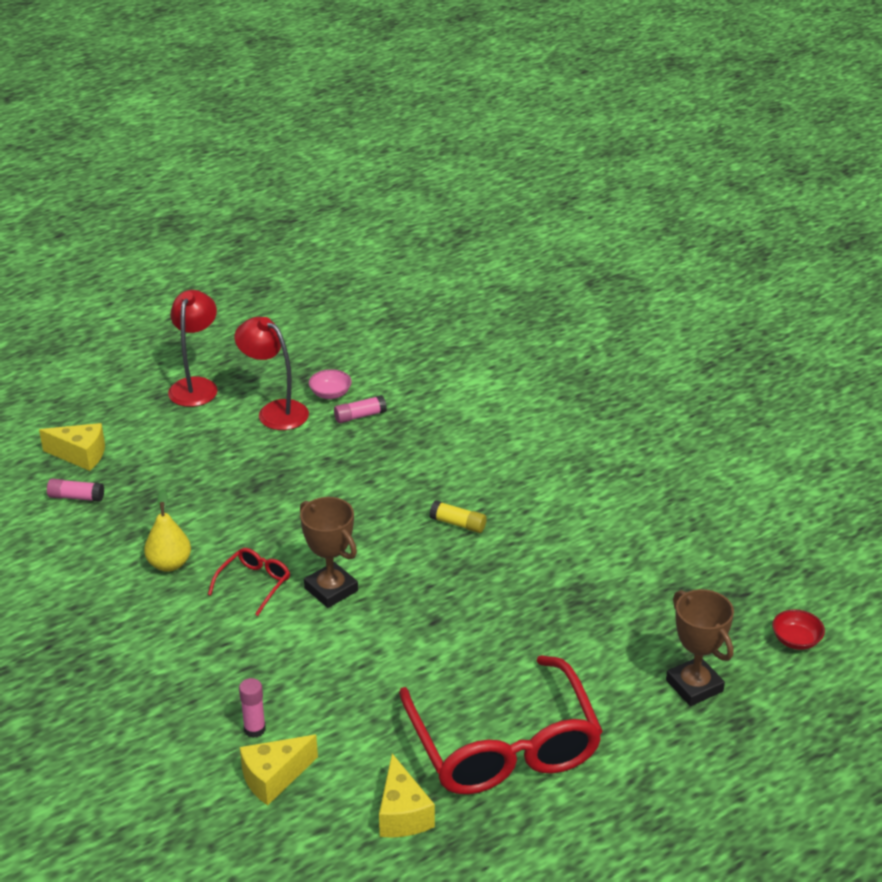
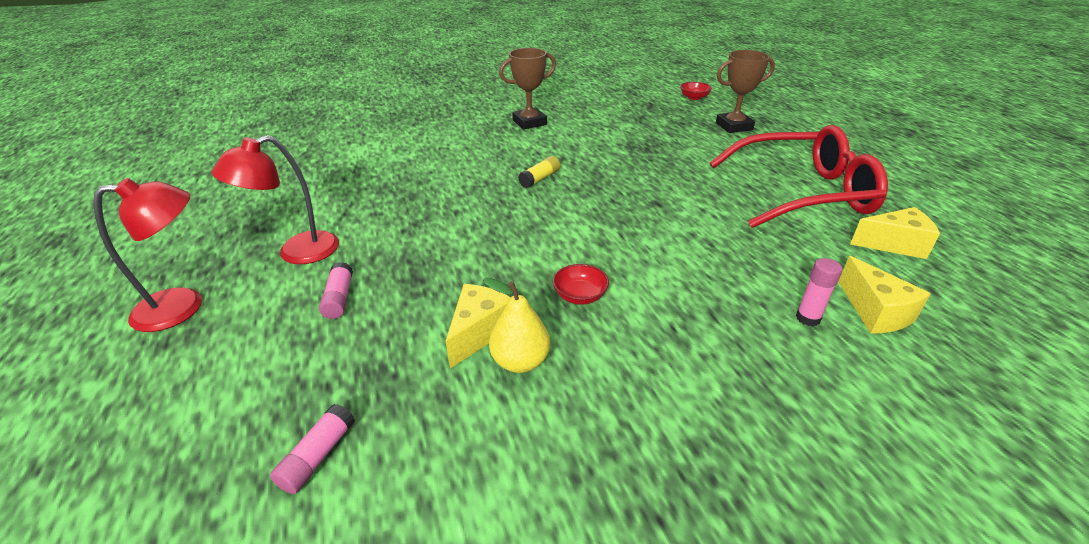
camera: 75 degrees left, 0 degrees up
yellow cheese [39,423,105,471] -> yellow cheese moved to [445,284,510,368]
red lamp [168,290,218,407] -> red lamp turned 135 degrees clockwise [93,178,202,332]
red glasses [208,548,290,616] -> red bowl [553,264,609,305]
brown trophy [300,497,358,608] -> brown trophy moved to [499,48,556,130]
pink bowl [309,369,352,399] -> none
pink glue stick [334,395,387,423] -> pink glue stick moved to [319,262,353,319]

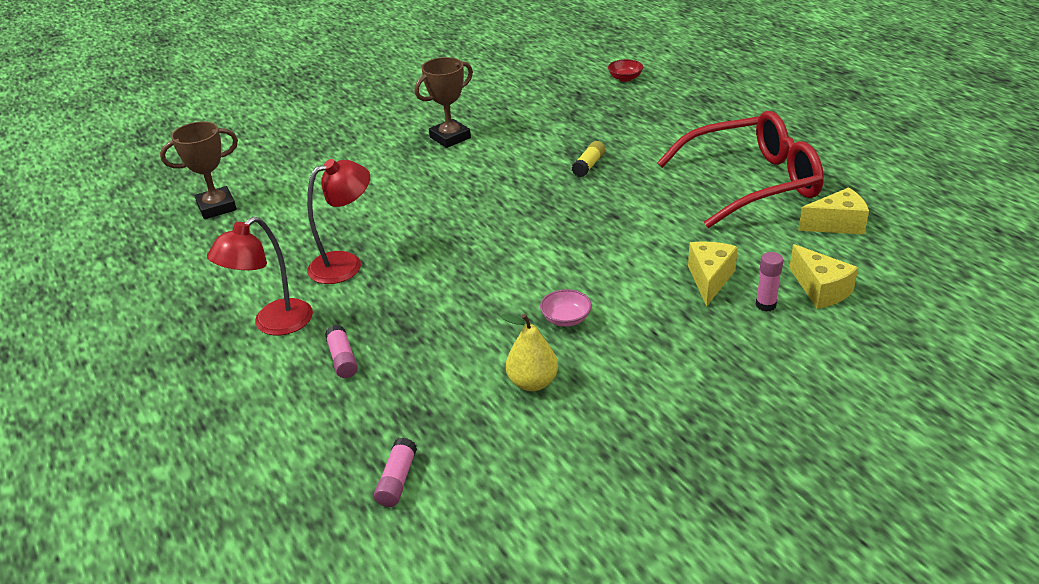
camera: 10 degrees left, 0 degrees up
red lamp [93,178,202,332] -> red lamp moved to [307,159,370,284]
yellow cheese [445,284,510,368] -> yellow cheese moved to [688,242,738,307]
yellow glue stick [518,156,560,188] -> yellow glue stick moved to [571,141,605,177]
red bowl [553,264,609,305] -> pink bowl [540,289,592,327]
brown trophy [716,50,775,133] -> brown trophy moved to [160,122,238,219]

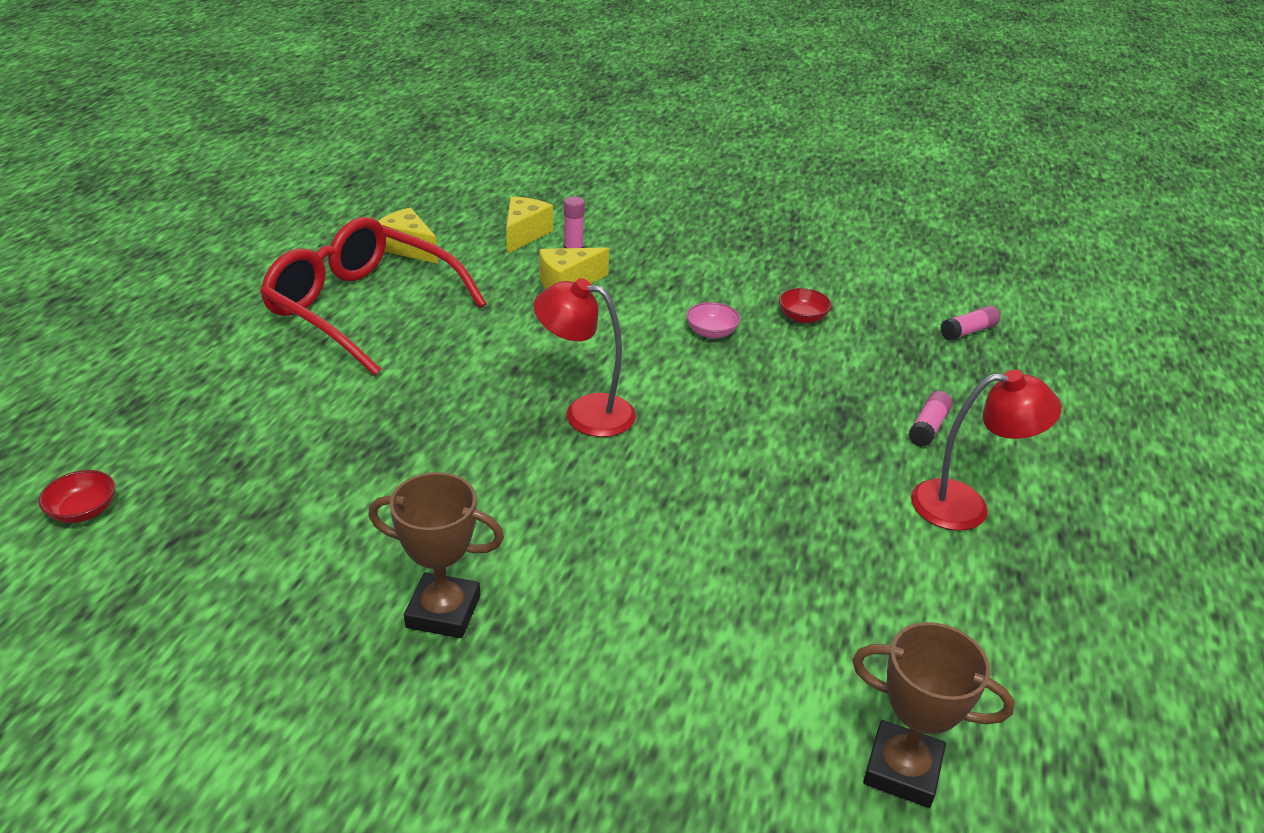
camera: 135 degrees left, 0 degrees up
red lamp [307,159,370,284] -> red lamp moved to [534,278,636,437]
yellow pear [501,314,558,391] -> red bowl [779,288,832,323]
yellow glue stick [571,141,605,177] -> none

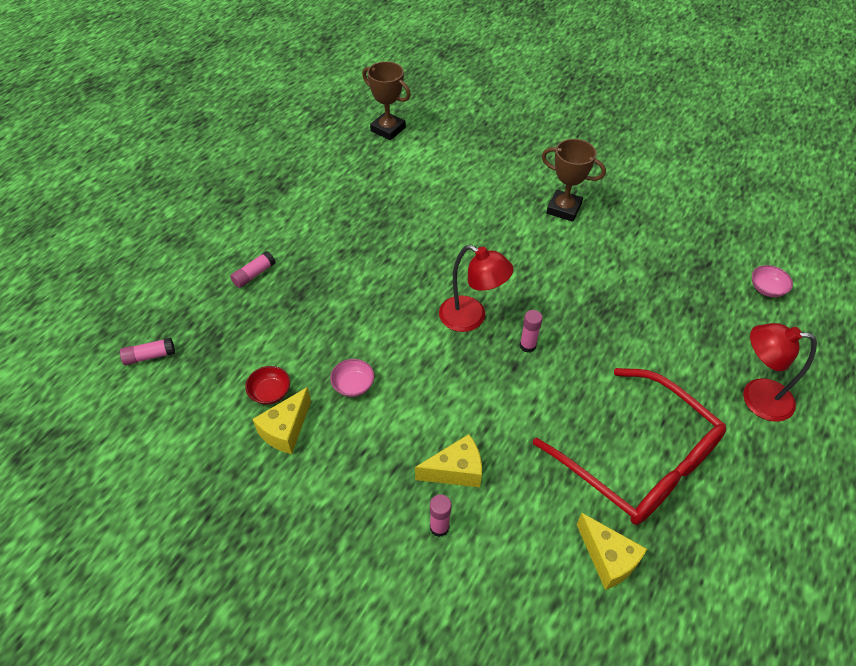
camera: 165 degrees left, 15 degrees up
red bowl [39,470,115,523] -> pink bowl [752,265,793,297]
yellow cheese [506,196,553,254] -> yellow cheese moved to [253,387,311,454]
red lamp [911,370,1062,531] -> red lamp moved to [743,323,817,422]
none -> pink glue stick [520,310,543,353]

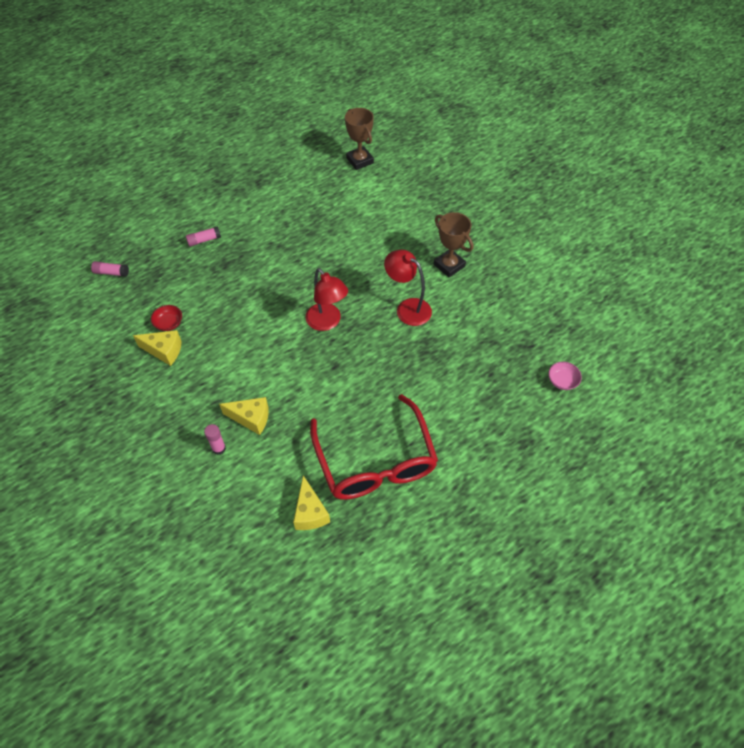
camera: 25 degrees right, 5 degrees up
yellow cheese [253,387,311,454] -> yellow cheese turned 135 degrees counterclockwise [133,330,182,366]
pink bowl [330,359,374,397] -> none
pink glue stick [520,310,543,353] -> none
red lamp [743,323,817,422] -> red lamp moved to [384,250,432,326]

